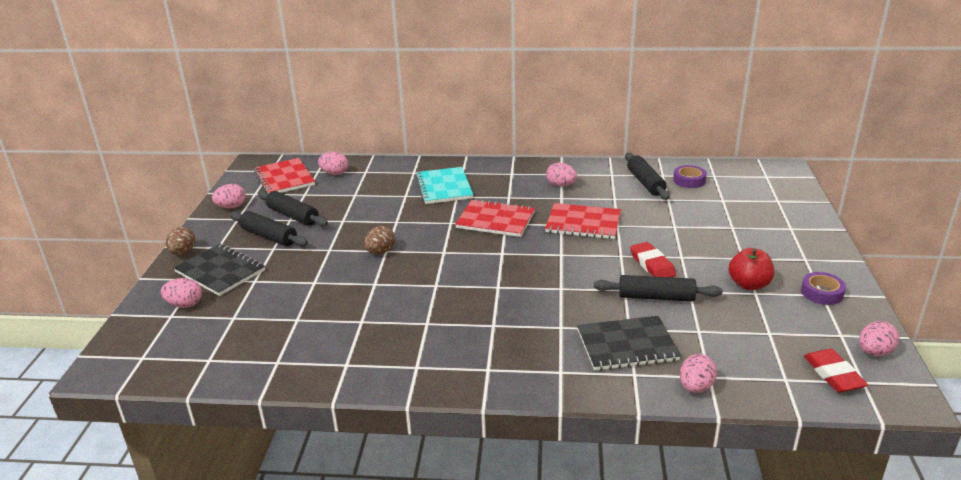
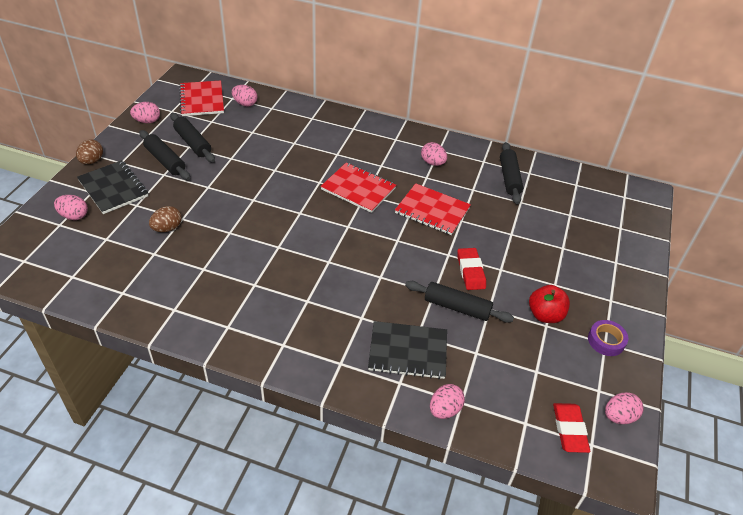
camera: 10 degrees right, 15 degrees up
brown egg [364,226,395,254] -> brown egg moved to [149,206,182,232]
turquoise notebook [416,167,473,204] -> none
purple tape [673,165,707,188] -> none

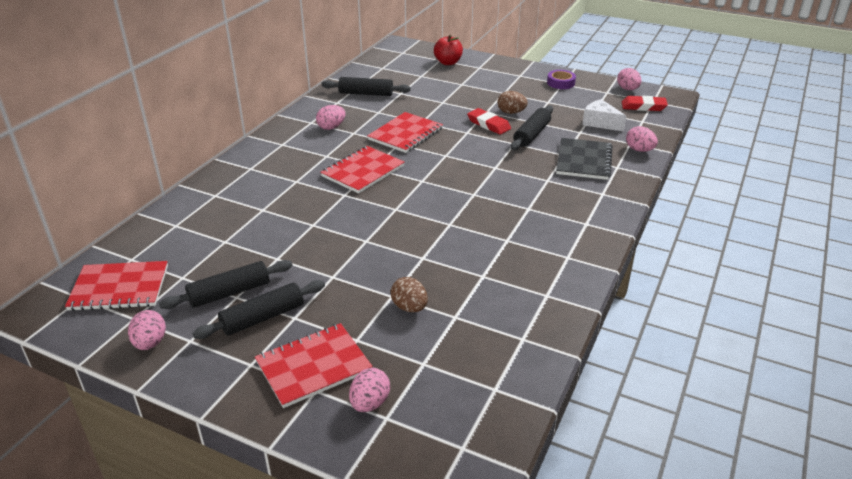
camera: 80 degrees left, 10 degrees down
brown egg [76,139,103,164] -> brown egg moved to [497,91,528,114]
black notebook [77,160,148,214] -> red notebook [255,323,373,408]
pink egg [232,85,257,107] -> none
red eraser [457,248,486,290] -> red eraser turned 45 degrees clockwise [467,108,511,135]
red apple [529,285,570,323] -> red apple moved to [434,35,463,65]
none -> white cheese [582,99,626,132]

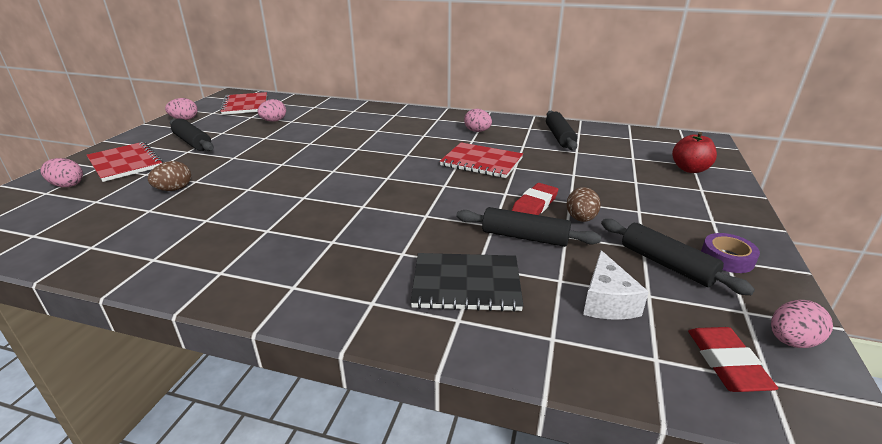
camera: 80 degrees right, 5 degrees down
black rolling pin [159,260,292,309] -> black rolling pin moved to [601,219,755,295]
red notebook [320,146,405,193] -> none
white cheese [582,99,626,132] -> white cheese turned 150 degrees clockwise [583,250,649,320]
pink egg [626,126,658,152] -> pink egg moved to [258,99,286,122]

